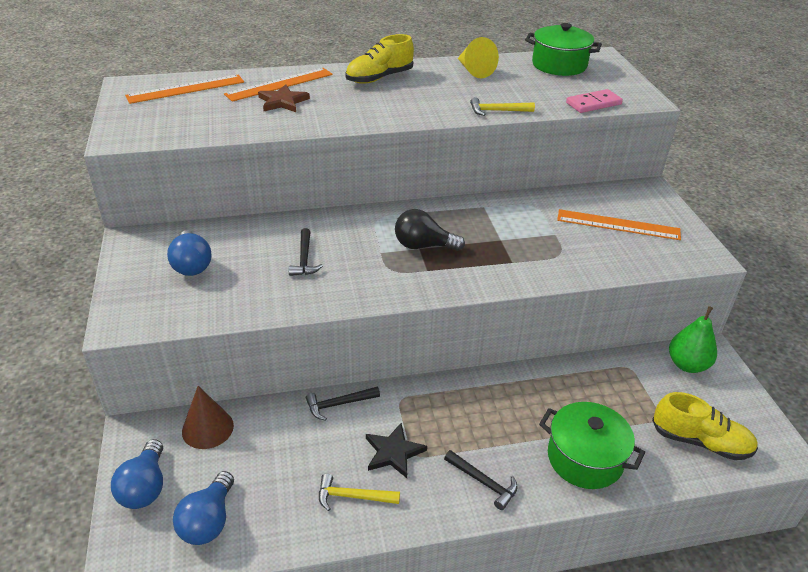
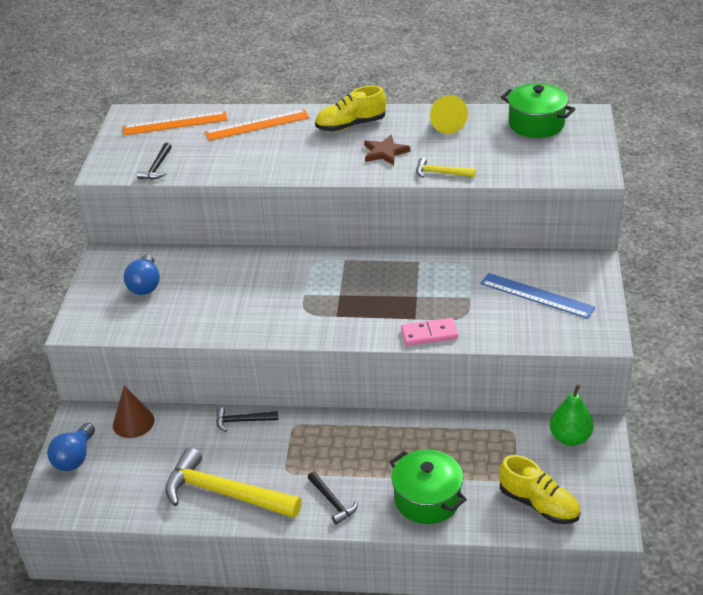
camera: 20 degrees right, 0 degrees up
blue light bulb [173,471,234,545] -> none
brown star [258,84,310,112] -> brown star moved to [364,135,410,165]
black hammer [289,228,323,276] -> black hammer moved to [137,143,172,180]
yellow hammer [319,473,400,511] -> yellow hammer [165,448,301,518], size x2.11
black star [366,423,427,478] -> none
black light bulb [395,209,465,251] -> none
orange ruler [557,209,681,240] -> blue ruler [480,273,596,319]
pink domino [566,89,623,113] -> pink domino moved to [401,318,458,346]

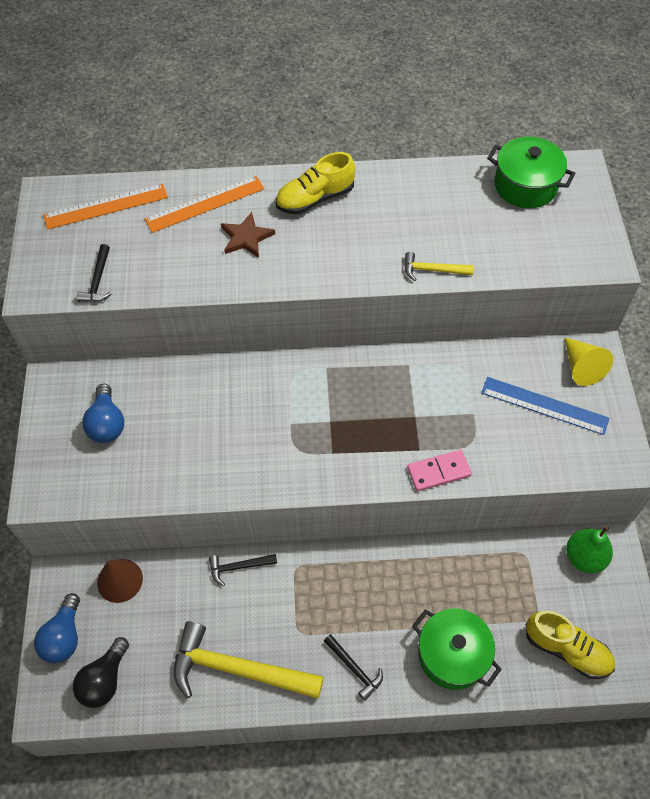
camera: 10 degrees left, 20 degrees up
brown star [364,135,410,165] -> brown star moved to [221,212,275,258]
yellow cone [430,95,468,134] -> yellow cone moved to [565,338,613,386]
none -> black light bulb [73,637,129,708]

